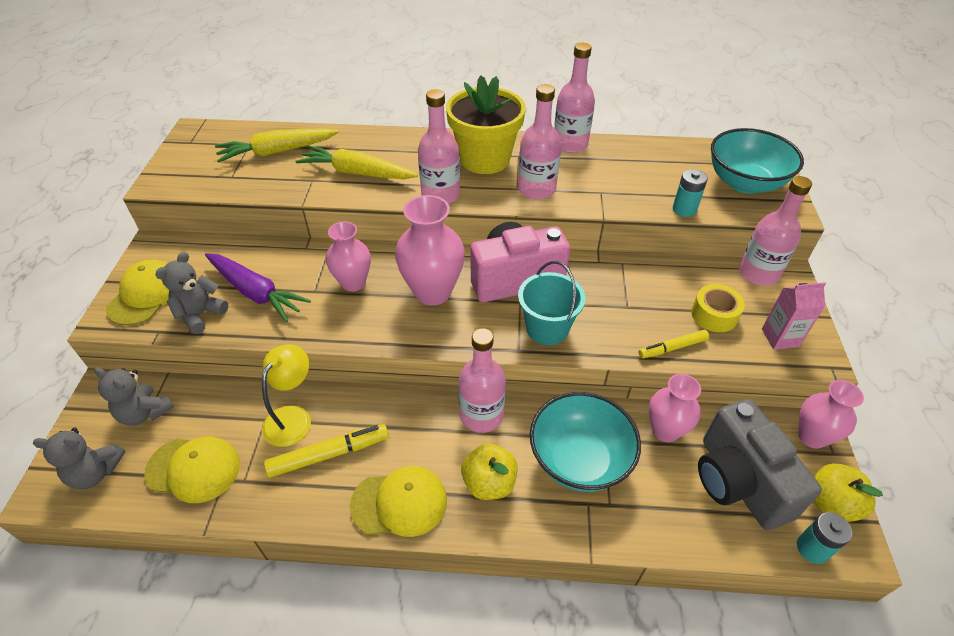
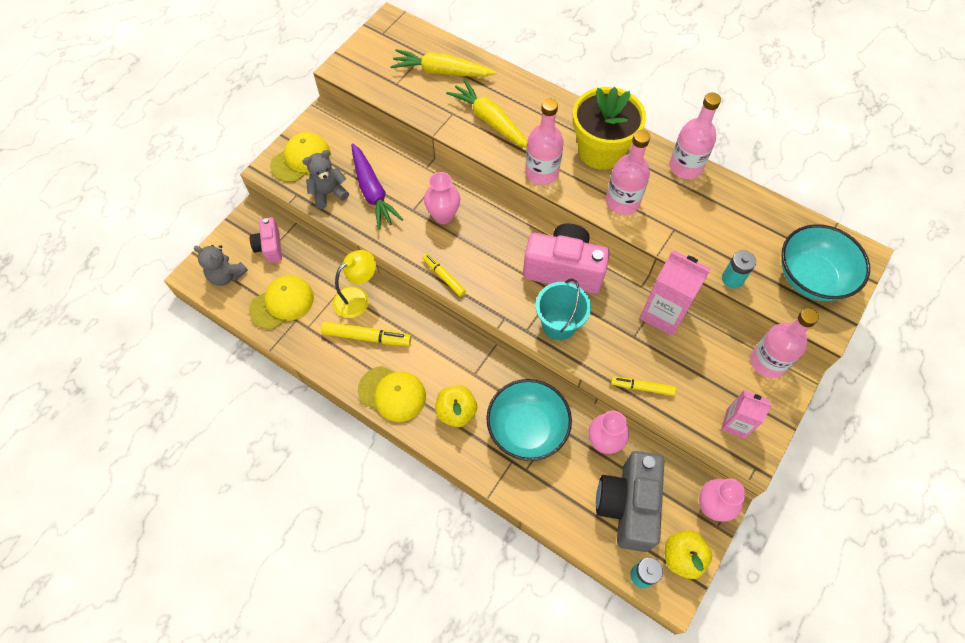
camera: 30 degrees right, 15 degrees up
grey teddy bear [94,367,174,426] -> pink camera [250,217,282,263]
yellow cap [144,436,240,503] -> yellow cap turned 75 degrees counterclockwise [249,275,314,329]
pink vase [395,195,465,305] -> none
pink bottle [458,328,506,433] -> none
yellow tape [691,284,745,332] -> none
none -> yellow marker [422,253,466,297]
none -> pink carton [640,250,711,336]

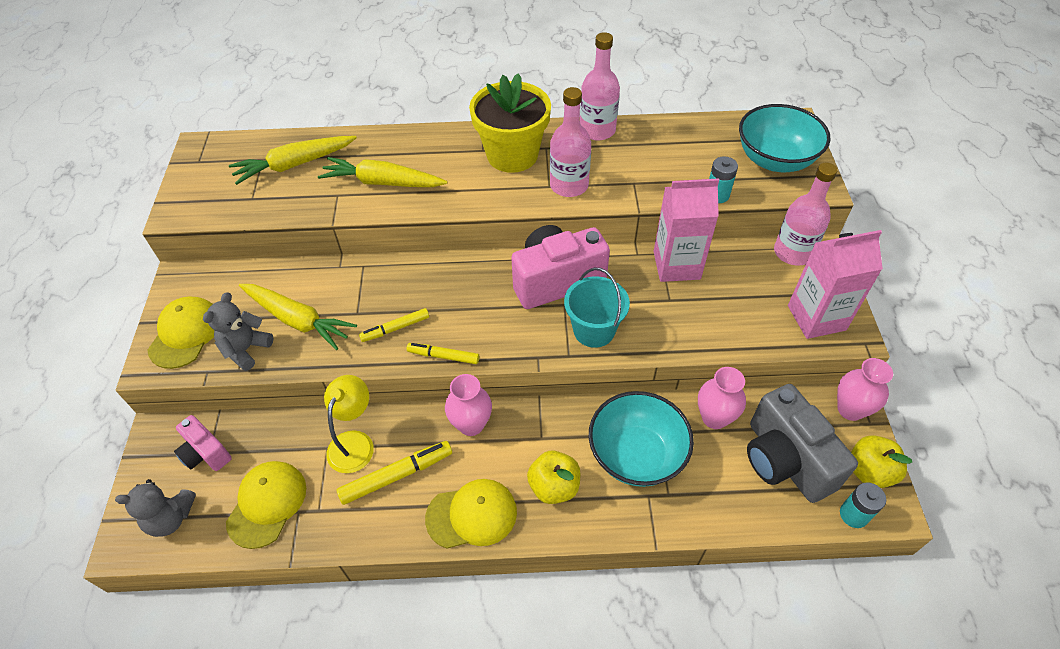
camera: 35 degrees left, 10 degrees down
purple carrot [351,143,403,230] -> yellow carrot [239,284,357,350]
pink vase [424,172,460,224] -> pink vase moved to [445,374,492,436]
pink bottle [525,99,564,185] -> none
yellow marker [611,377,676,396] -> yellow marker moved to [359,308,429,342]
pink carton [721,390,772,439] -> pink carton [788,230,883,339], size x1.63

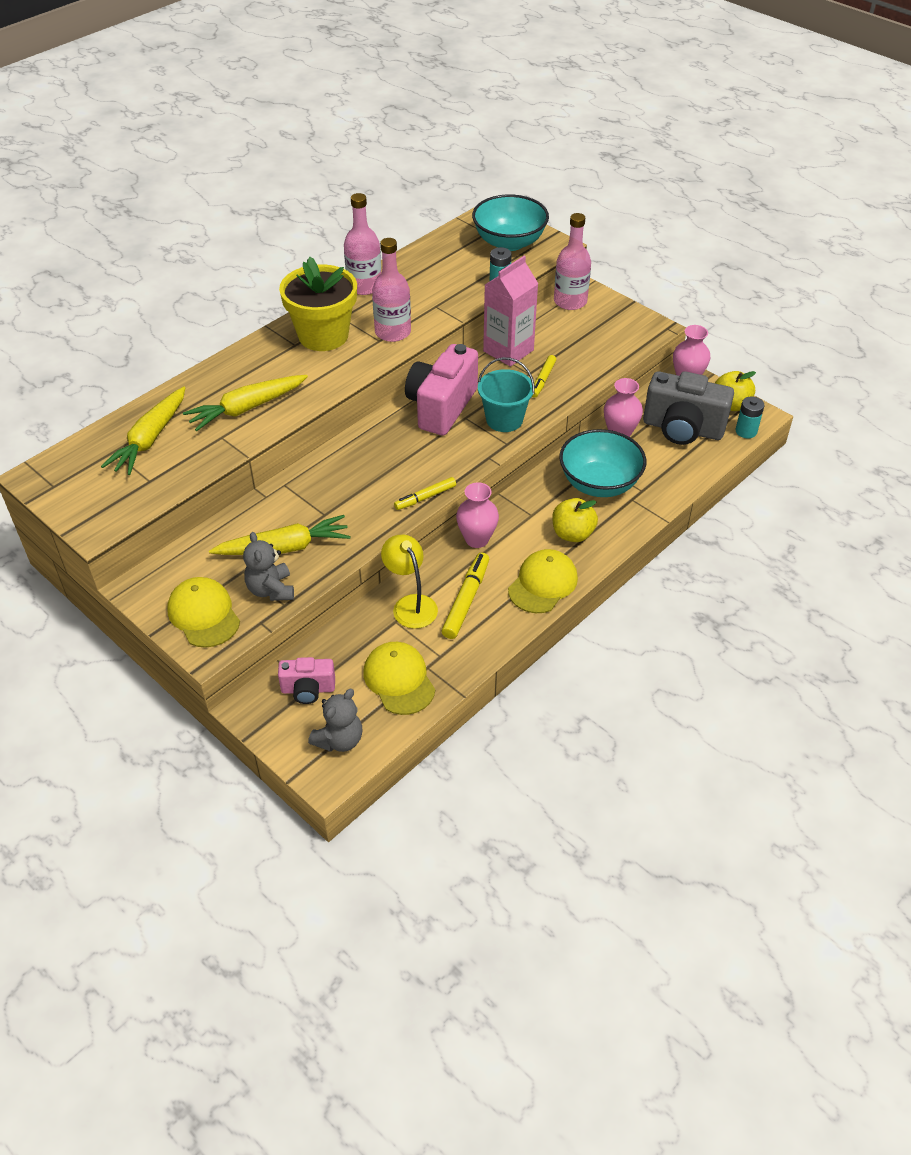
camera: 45 degrees left, 5 degrees down
yellow marker [359,308,429,342] -> yellow marker moved to [532,355,556,398]
pink carton [788,230,883,339] -> none

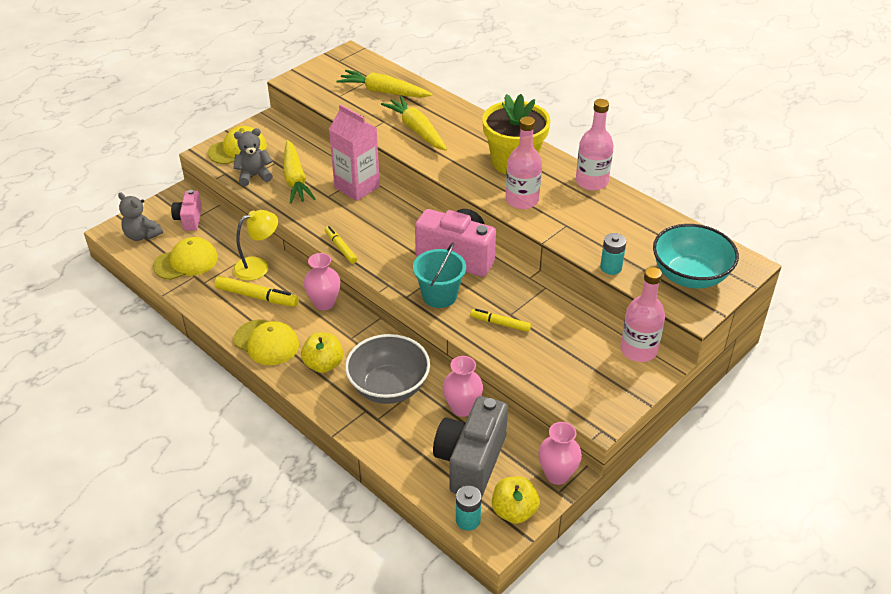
camera: 90 degrees right, 5 degrees down
pink carton [483,256,538,367] -> pink carton moved to [329,104,380,201]
turquoise bowl [559,429,646,497] -> grey bowl [345,334,430,404]

